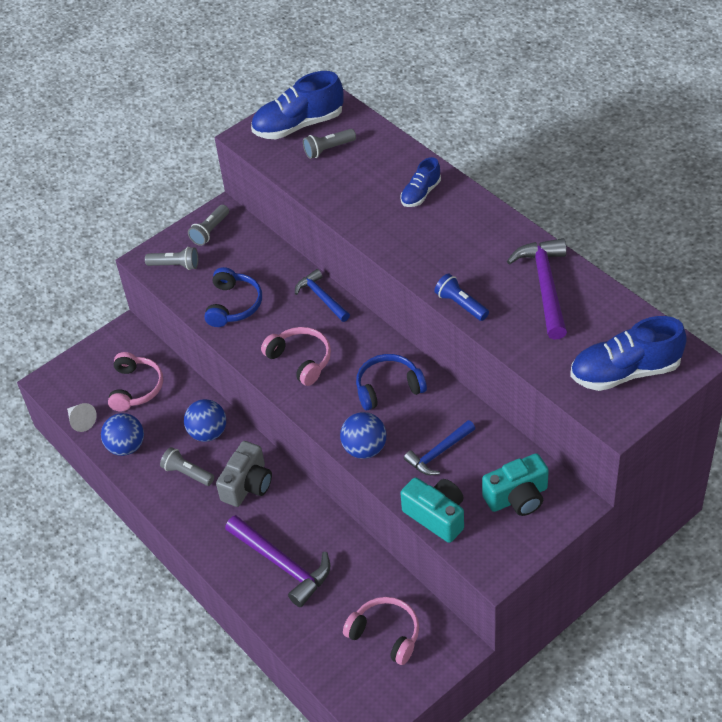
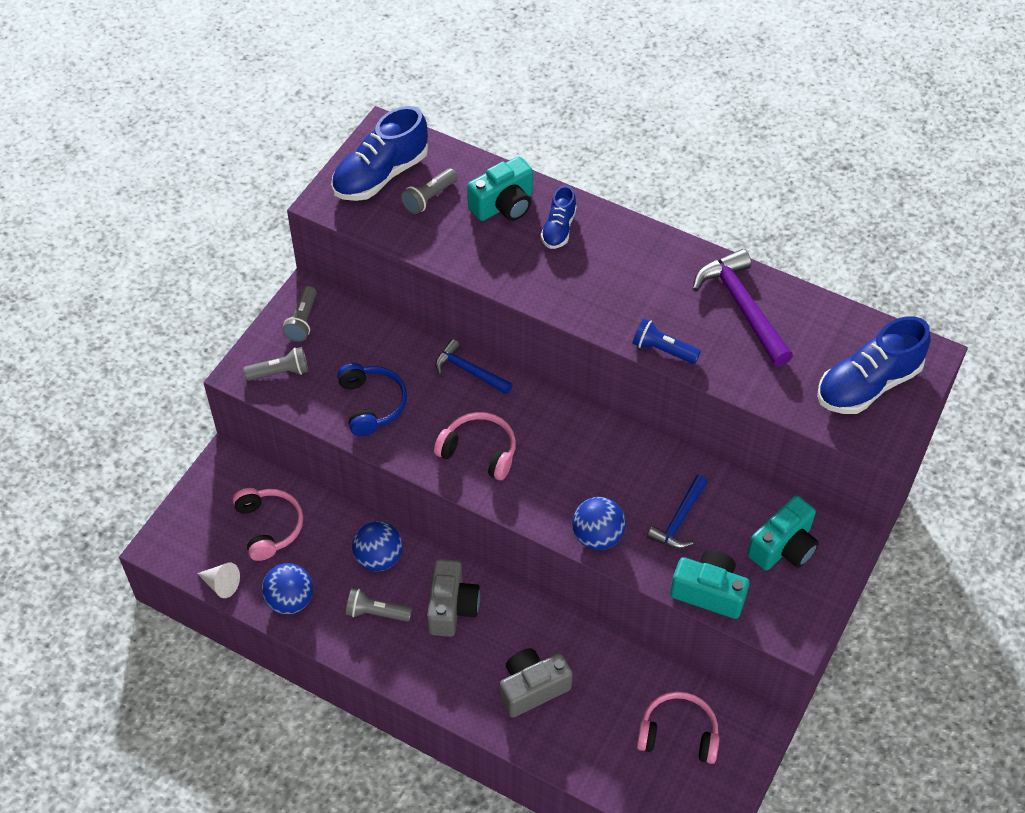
camera: 25 degrees left, 5 degrees up
purple hammer [225,515,330,607] -> grey camera [500,648,573,718]
blue headphones [356,354,427,410] -> none
none -> turquoise camera [467,157,533,221]

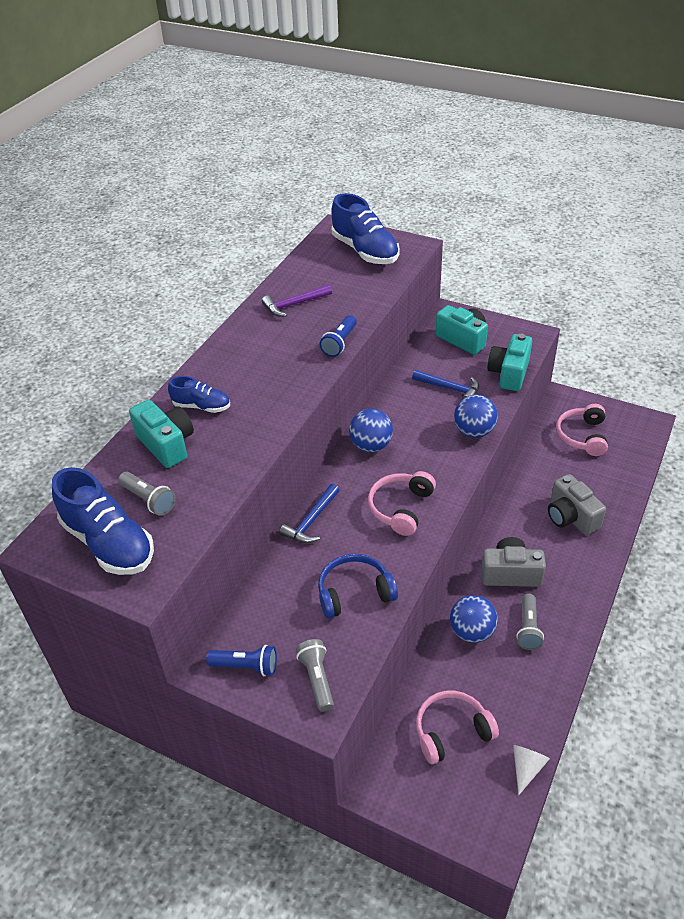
camera: 90 degrees left, 10 degrees down
blue ball [262,563,313,615] -> blue ball moved to [349,409,393,452]
grey flashlight [282,286,317,342] -> blue flashlight [206,645,277,676]
purple hammer [693,249,793,366] -> purple hammer [262,284,332,317], size x0.63

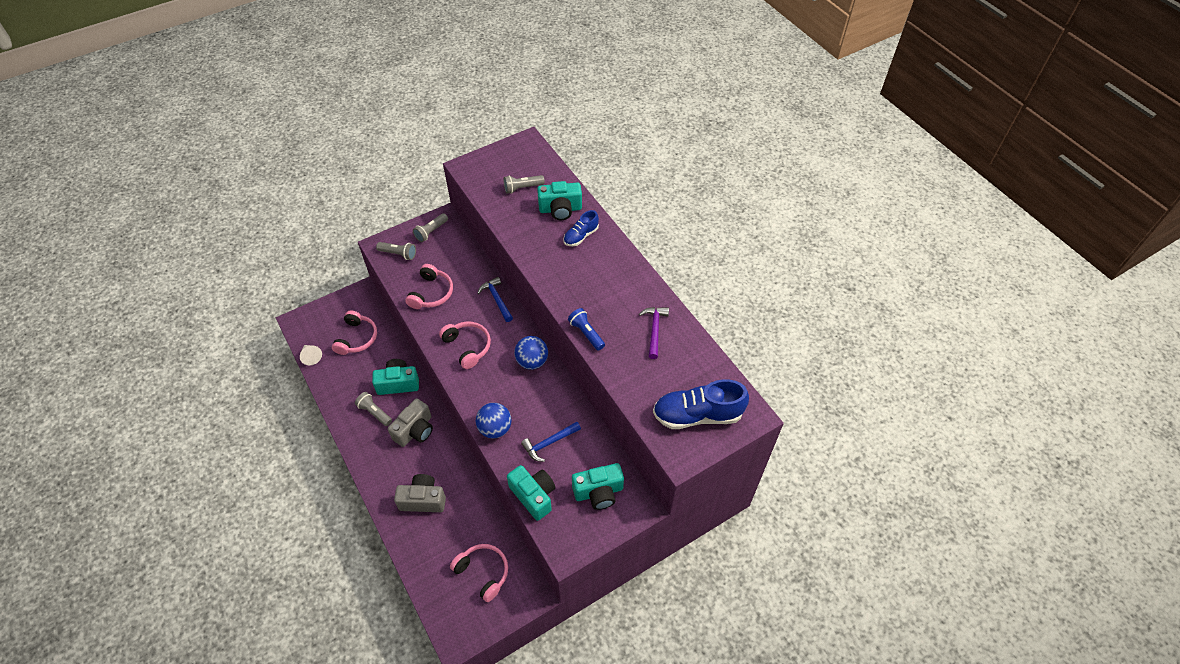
camera: 120 degrees right, 10 degrees up
blue shoe [52,467,154,575] -> none
blue flashlight [206,645,277,676] -> grey flashlight [413,213,448,242]
blue headphones [318,554,398,618] -> pink headphones [405,264,453,309]
blue ball [450,595,497,643] -> turquoise camera [372,359,419,395]

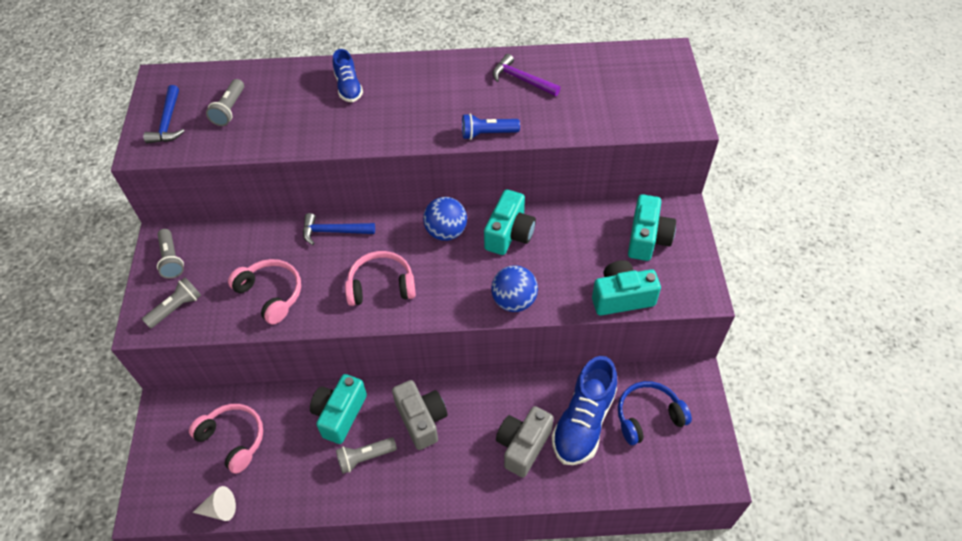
camera: 60 degrees left, 0 degrees up
pink headphones [450,544,508,602] -> blue headphones [618,381,692,445]
blue hammer [521,422,581,462] -> blue hammer moved to [143,85,185,144]
turquoise camera [537,181,582,220] -> turquoise camera moved to [484,189,536,255]
blue shoe [653,379,749,429] -> blue shoe moved to [551,356,617,465]

